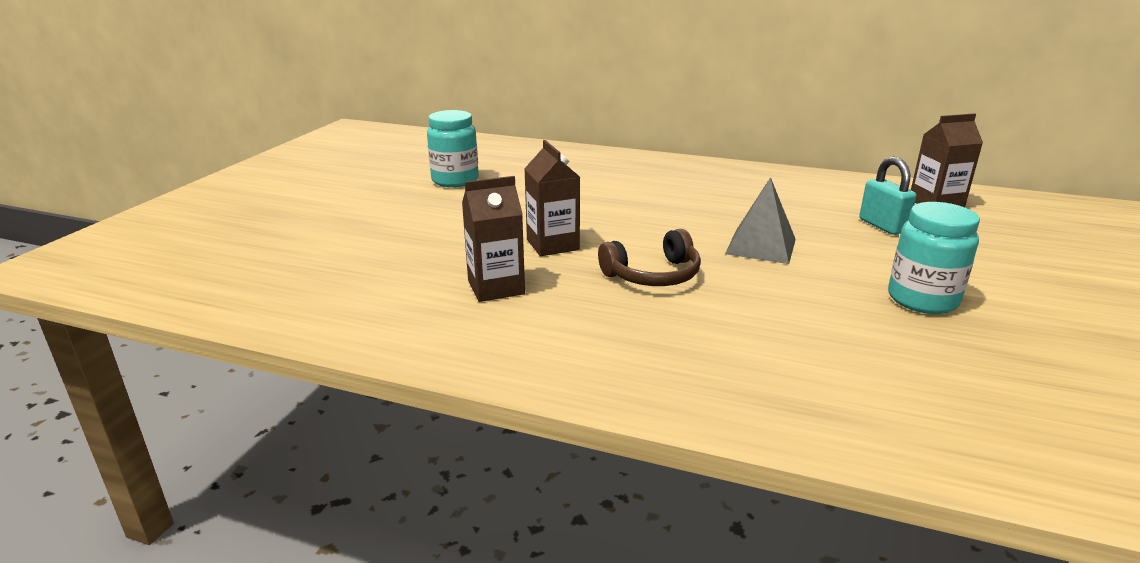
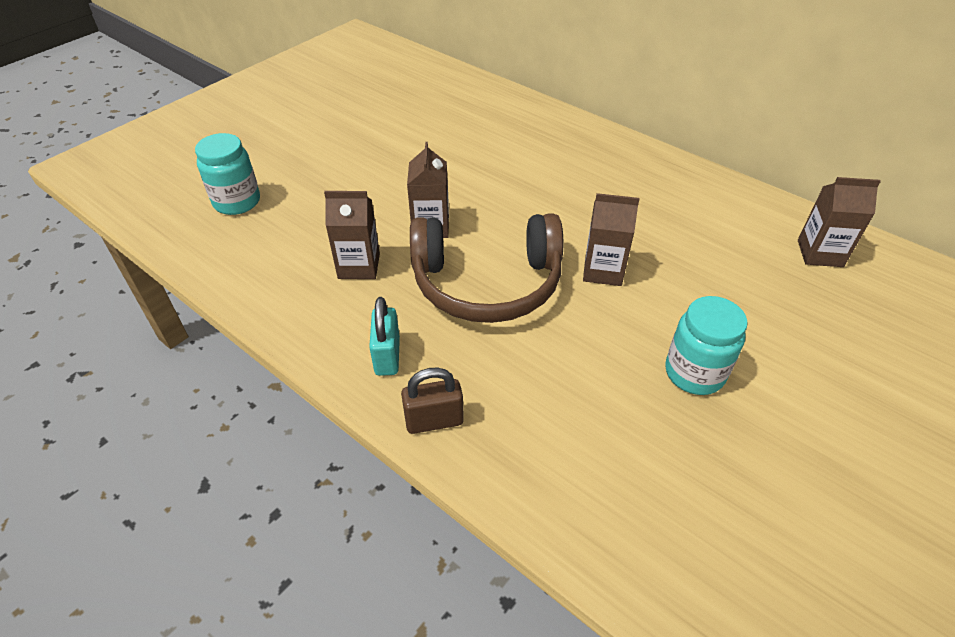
camera: 20 degrees right, 20 degrees up
turquoise jar [427,110,479,187] -> turquoise jar moved to [195,133,260,215]
brown headphones [598,229,701,286] -> brown headphones [410,213,563,323], size x1.86
grey pyramid [725,177,796,264] -> brown carton [583,193,639,286]
turquoise padlock [859,157,916,235] -> turquoise padlock moved to [369,297,400,376]
none -> brown padlock [401,368,464,434]

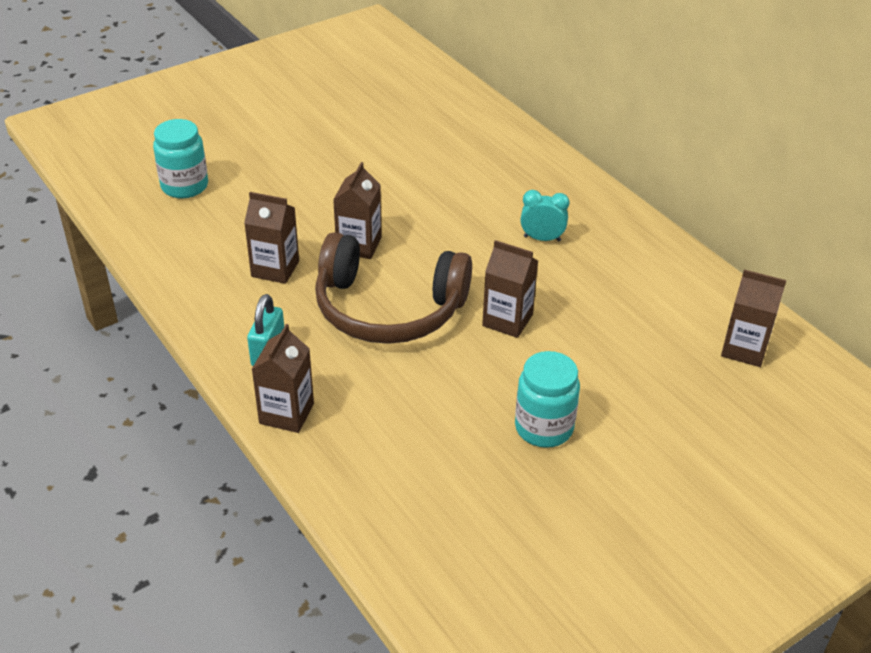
camera: 15 degrees right, 5 degrees down
brown padlock [401,368,464,434] -> brown carton [252,324,314,433]
none -> turquoise clock [520,190,569,242]

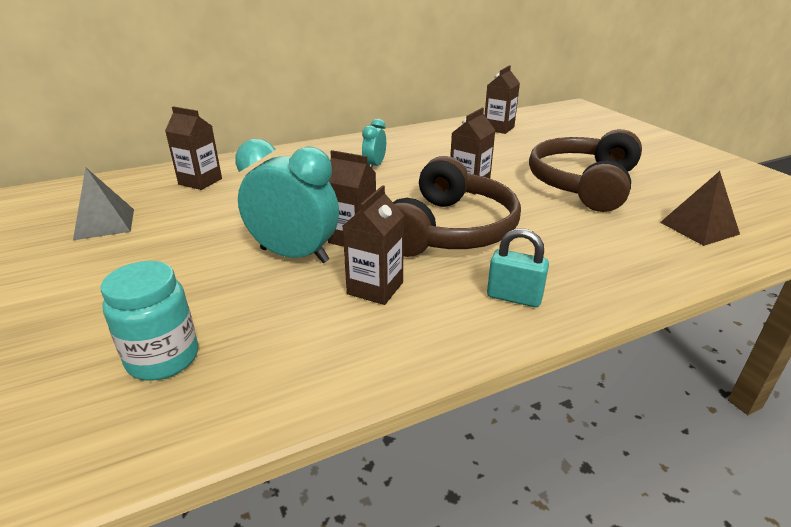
camera: 80 degrees left, 10 degrees down
brown carton [252,324,314,433] -> brown carton moved to [165,106,222,190]
turquoise jar [515,351,580,448] -> brown headphones [529,129,642,212]
none -> grey pyramid [73,168,134,240]
none -> turquoise clock [235,139,339,263]
none -> brown pyramid [660,171,740,246]

